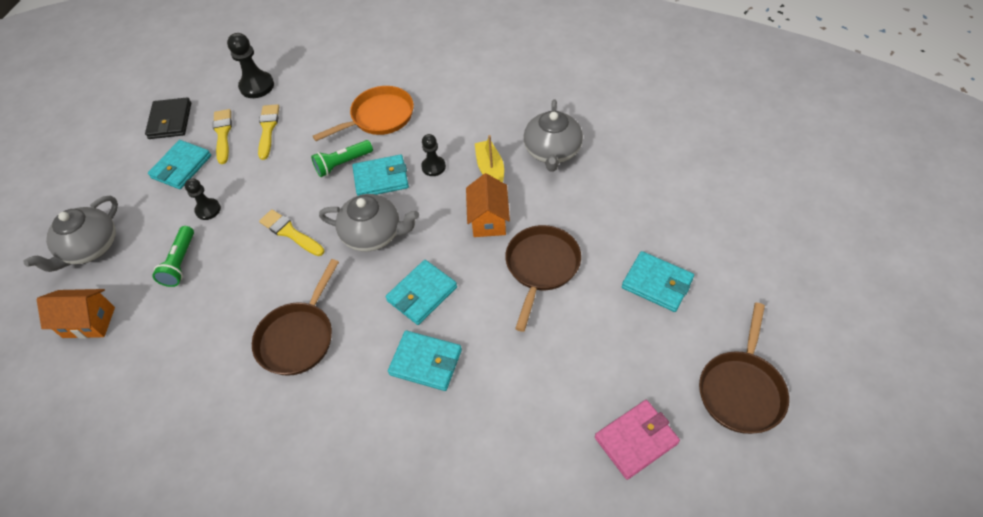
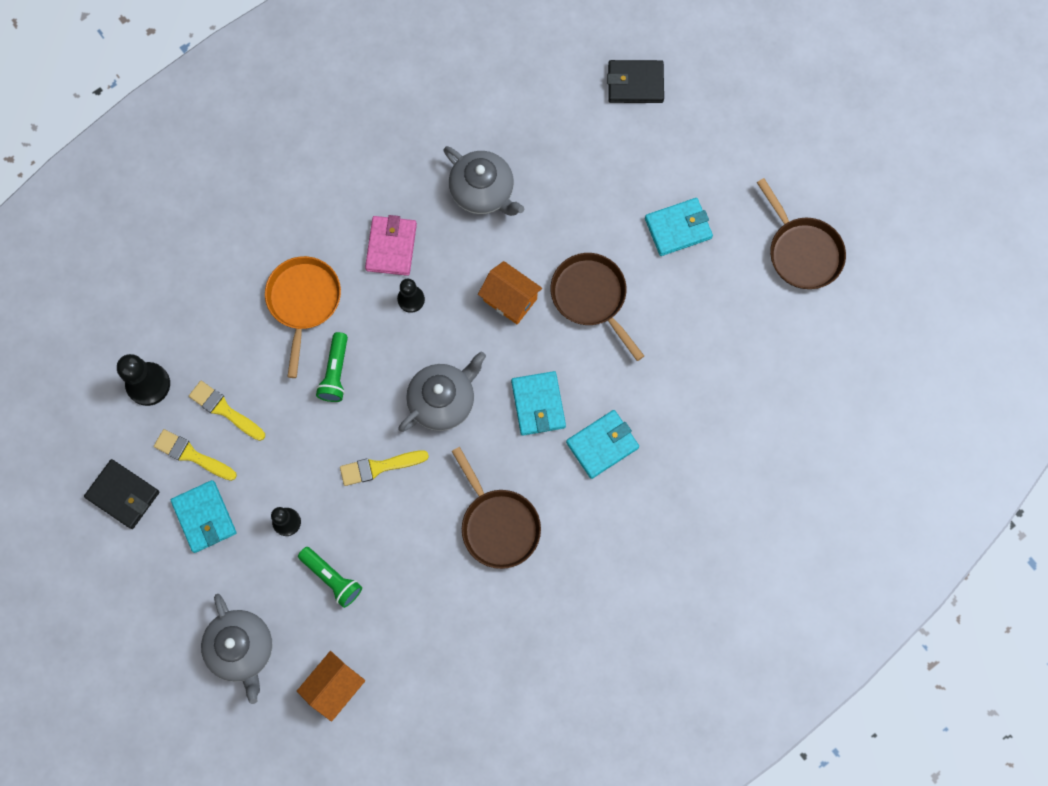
camera: 55 degrees left, 20 degrees up
turquoise wallet [352,154,409,196] -> none
yellow boat [475,135,504,182] -> none
pink wallet [595,400,680,480] -> pink wallet moved to [365,215,417,276]
none -> black wallet [607,60,664,103]

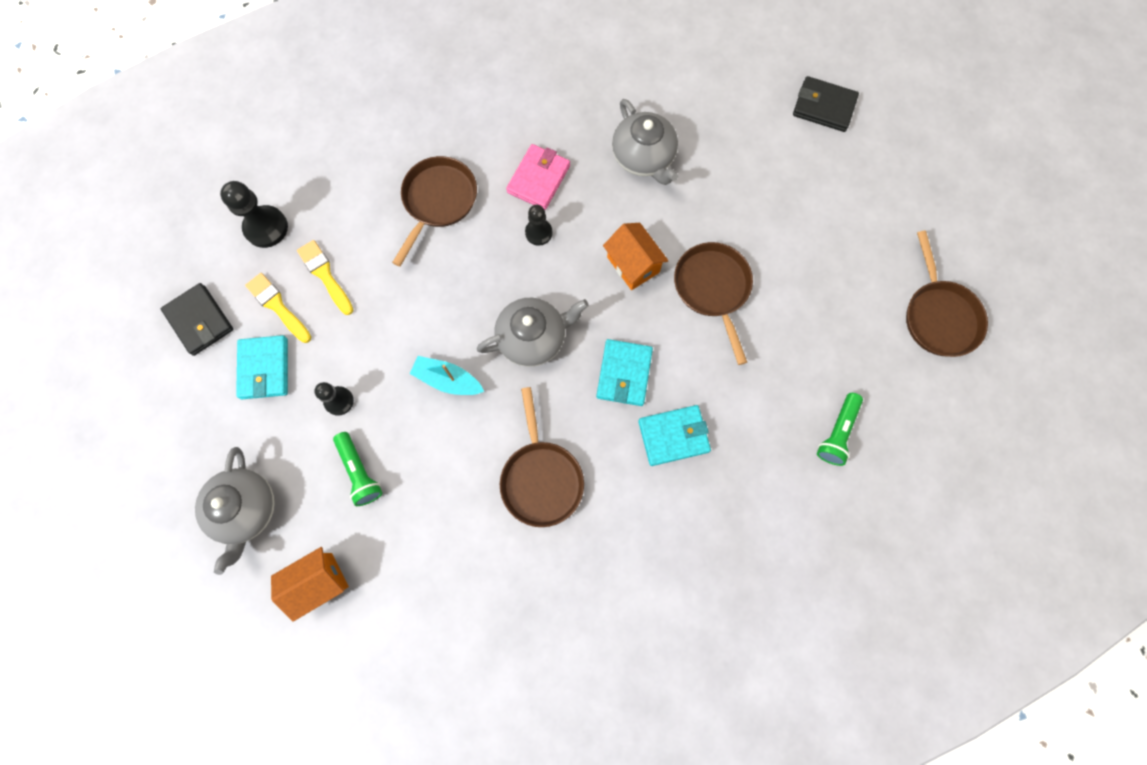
camera: 20 degrees right, 0 degrees up
orange pan [265,256,341,378] -> brown pan [392,156,477,267]
green flashlight [316,332,348,402] -> green flashlight moved to [817,393,863,466]
yellow brush [340,450,429,486] -> turquoise boat [410,356,484,395]
turquoise wallet [645,198,713,256] -> none

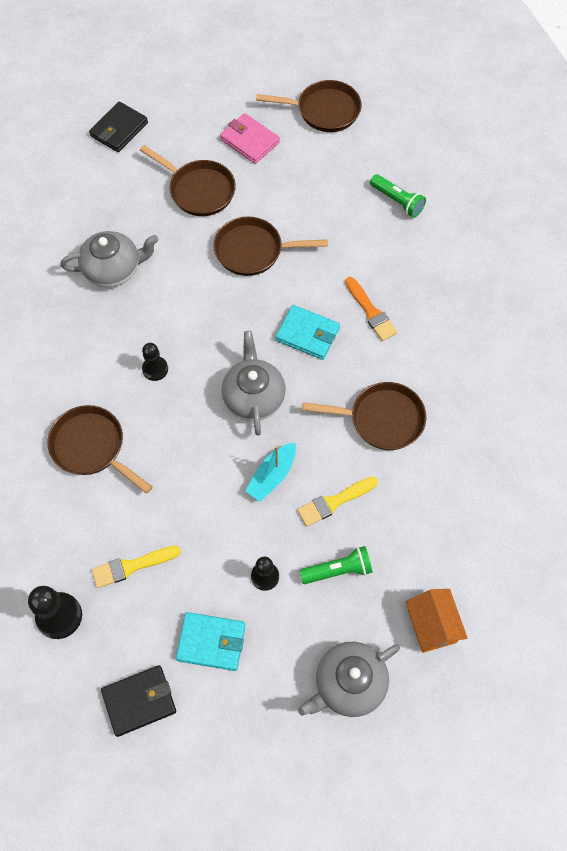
camera: 75 degrees left, 10 degrees down
grey teapot [195,447,275,575] -> grey teapot turned 135 degrees clockwise [298,642,400,717]
yellow brush [245,273,311,343] -> yellow brush moved to [297,477,378,527]
pink wallet [506,144,570,210] -> pink wallet moved to [220,113,280,164]
orange house [603,223,669,290] -> none
turquoise wallet [638,405,711,466] -> orange brush [345,277,398,341]
none -> brown pan [140,145,236,216]

